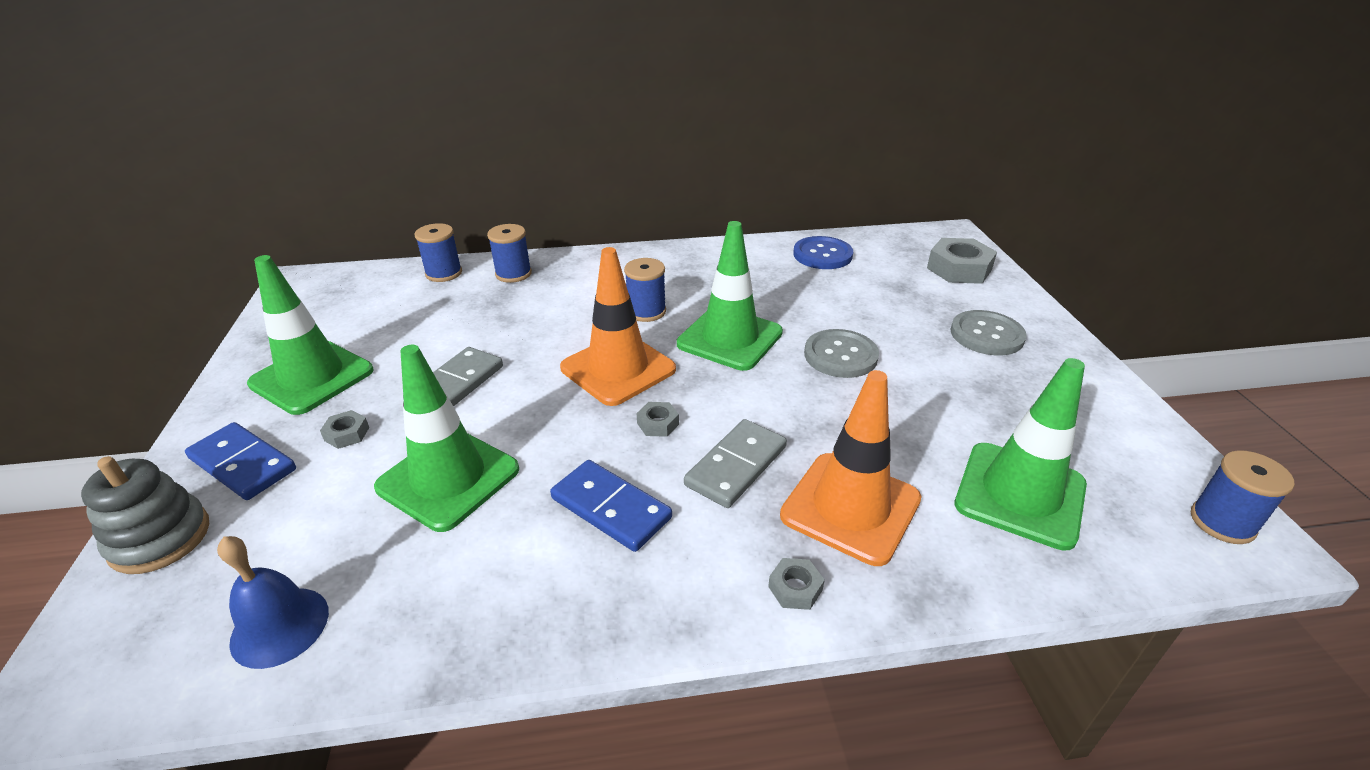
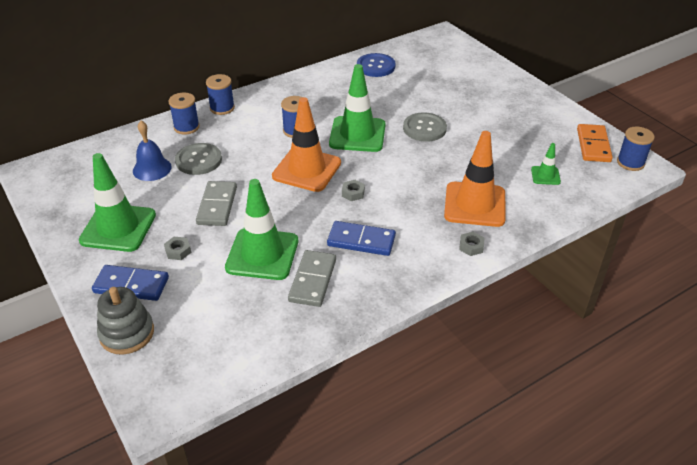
camera: 25 degrees left, 5 degrees up
blue bell [217,536,329,669] -> blue bell moved to [133,121,172,181]
blue spool [415,223,462,282] -> blue spool moved to [206,74,235,115]
grey domino [684,419,787,508] -> grey domino moved to [288,250,336,307]
grey nut [927,238,997,284] -> none
grey button [950,310,1027,355] -> grey button moved to [175,143,222,175]
green traffic cone [955,358,1087,551] -> green traffic cone [531,143,561,185], size x0.47
none -> orange domino [577,124,613,162]

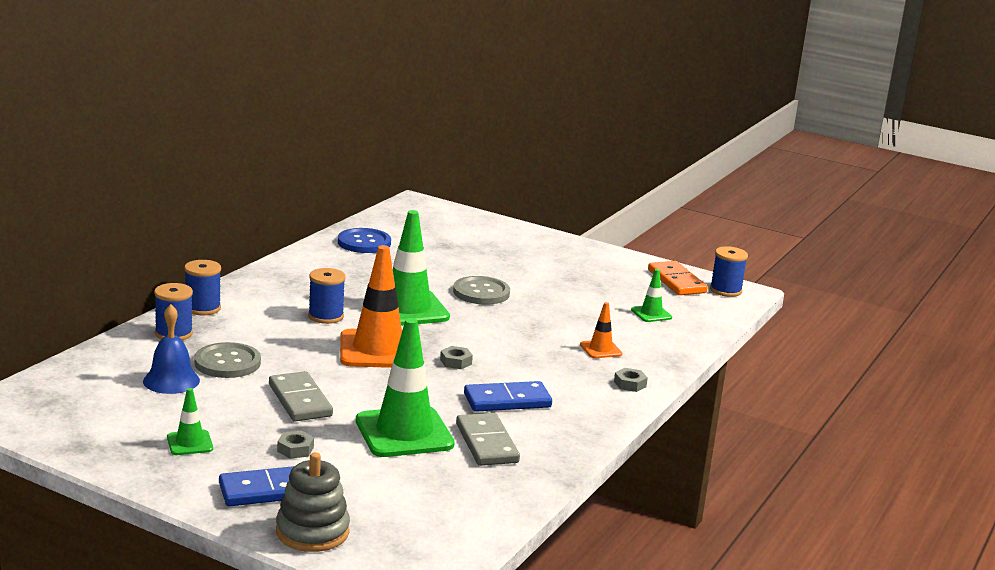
camera: 30 degrees left, 20 degrees down
green traffic cone [79,153,156,252] -> green traffic cone [167,388,213,455], size x0.47
orange traffic cone [444,131,506,227] -> orange traffic cone [580,302,622,358], size x0.47

